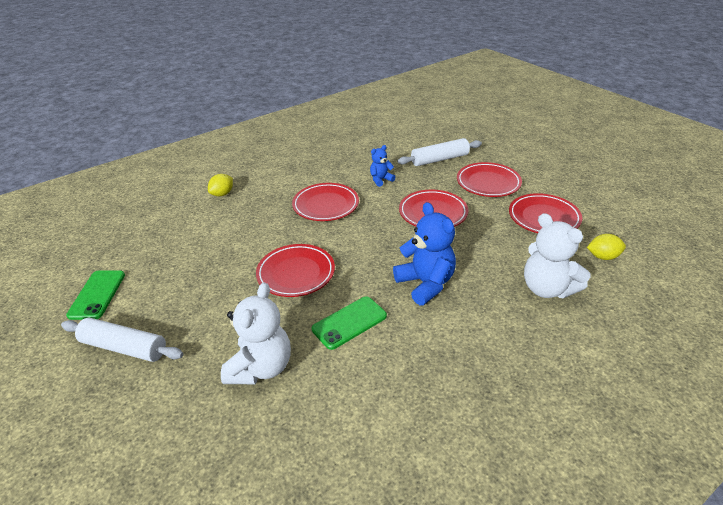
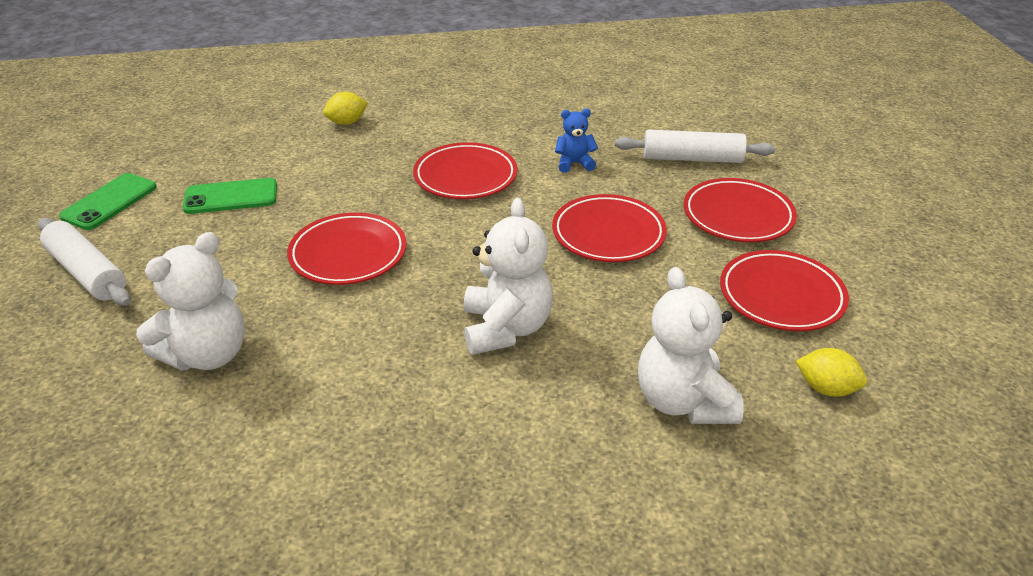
camera: 25 degrees right, 0 degrees up
green phone [312,296,387,350] -> green phone moved to [183,178,277,214]
blue teddy bear [393,202,456,305] -> white teddy bear [464,198,553,355]

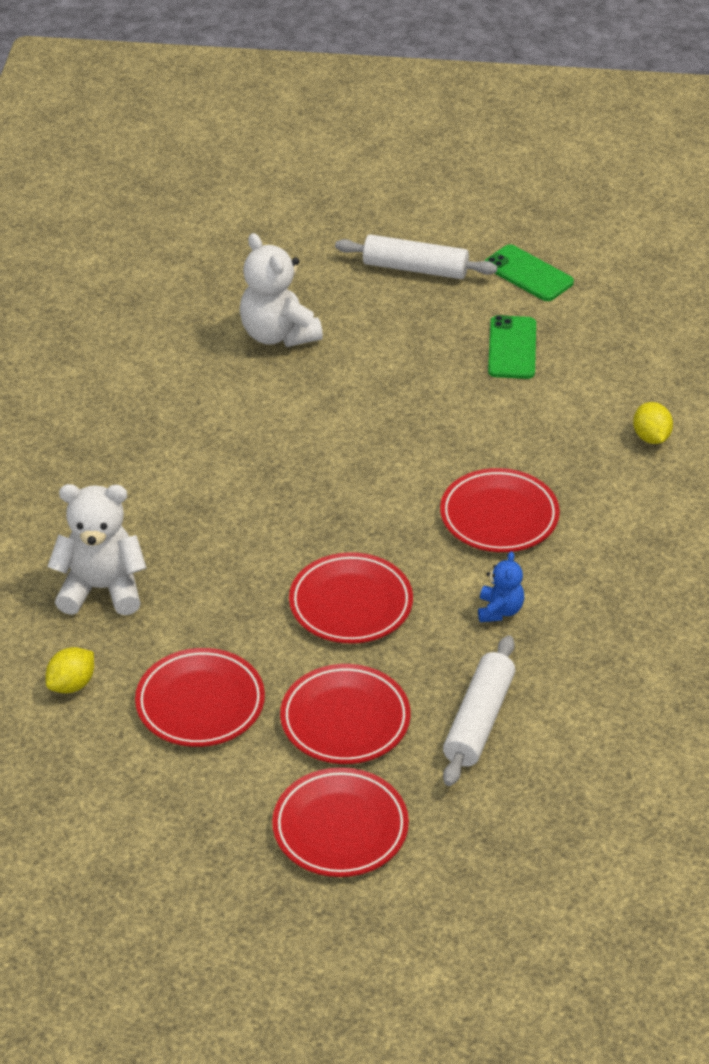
camera: 105 degrees right, 5 degrees up
white rolling pin [38,218,131,306] -> white rolling pin turned 45 degrees clockwise [335,234,497,279]
red plate [287,213,406,285] -> red plate moved to [272,767,409,877]
white teddy bear [464,198,553,355] -> none

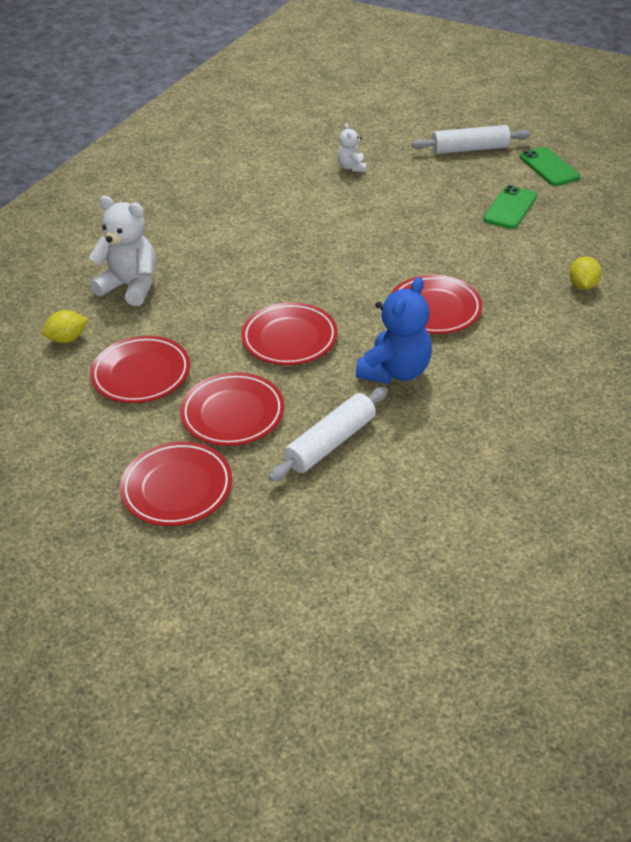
camera: 25 degrees right, 0 degrees up
white teddy bear [240,233,323,347] -> white teddy bear [338,123,367,172], size x0.54
white rolling pin [335,234,497,279] -> white rolling pin turned 45 degrees counterclockwise [412,125,530,154]
blue teddy bear [478,551,524,622] -> blue teddy bear [356,277,432,384], size x1.87

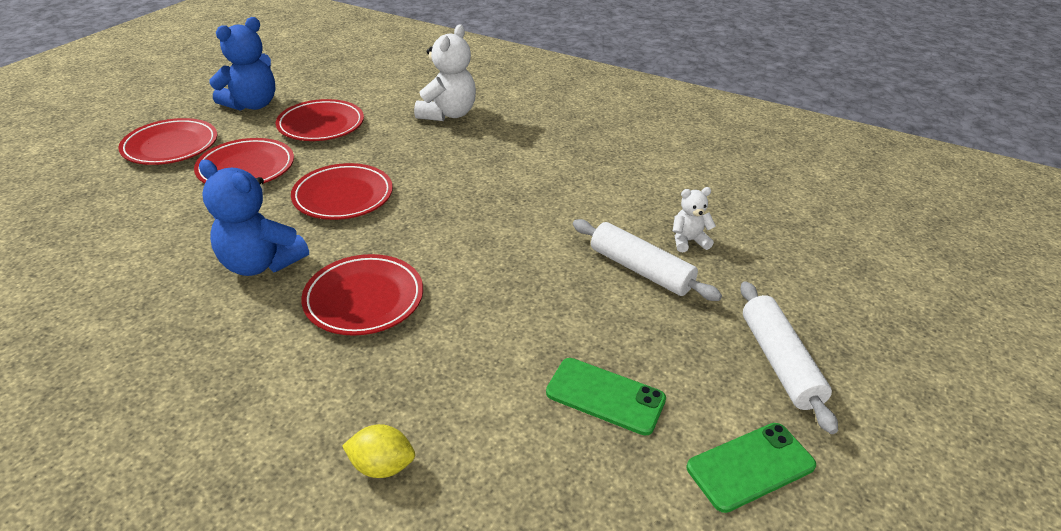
camera: 85 degrees right, 5 degrees down
yellow lemon [42,310,88,343] -> none
white rolling pin [269,387,388,482] -> white rolling pin moved to [573,219,722,301]
none -> blue teddy bear [210,17,276,111]

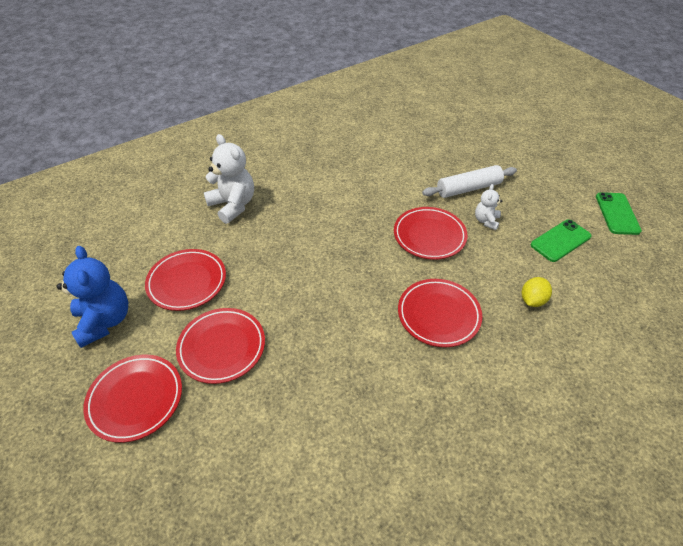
camera: 60 degrees left, 10 degrees up
blue teddy bear [199,159,309,276] -> none
red plate [291,163,393,220] -> red plate moved to [394,207,467,260]
yellow lemon [342,424,415,478] -> yellow lemon moved to [522,277,552,307]
white teddy bear [673,187,716,252] -> white teddy bear moved to [475,184,502,230]
white rolling pin [740,281,838,434] -> none

